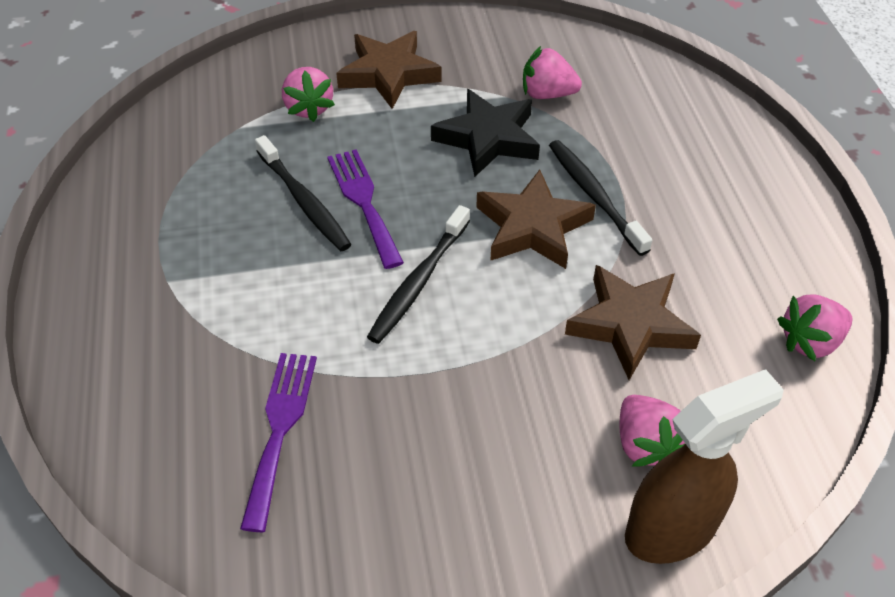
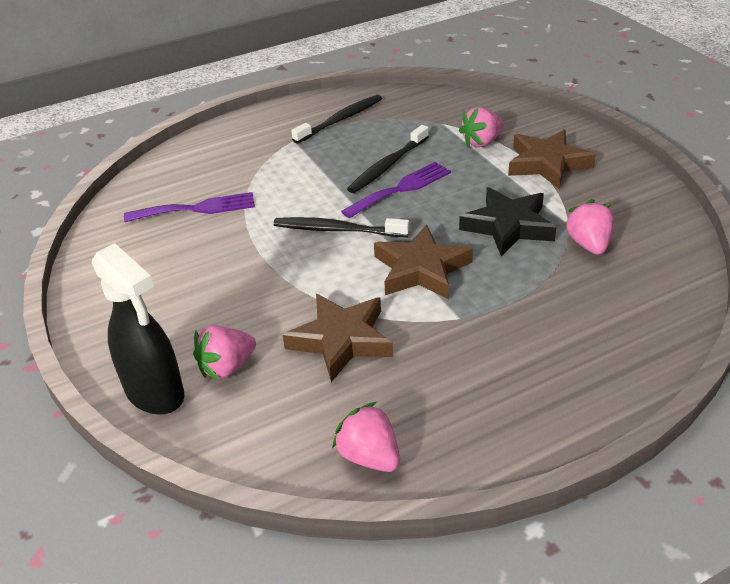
camera: 75 degrees right, 10 degrees down
black toothbrush [549,140,652,256] -> black toothbrush moved to [291,95,382,144]
brown spray bottle [625,369,784,564] -> black spray bottle [92,243,184,415]

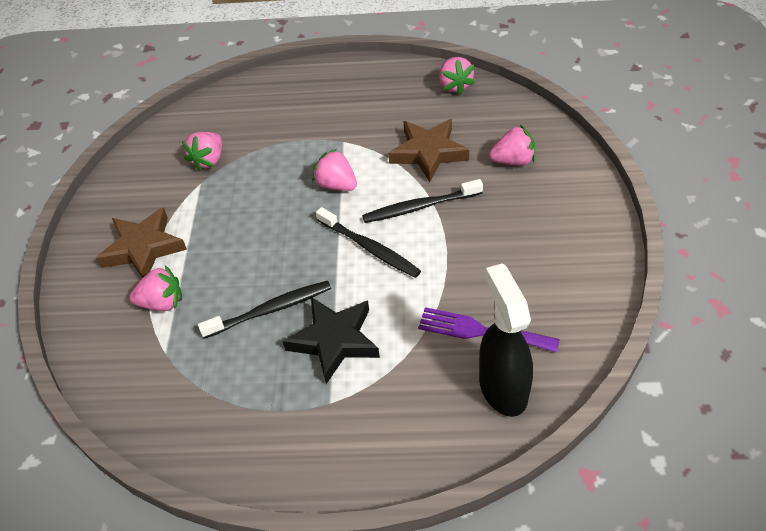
camera: 150 degrees left, 10 degrees up
black spray bottle [92,243,184,415] -> black spray bottle moved to [479,263,533,417]
black toothbrush [291,95,382,144] -> black toothbrush moved to [362,179,483,223]
purple fork [341,162,451,218] -> none
brown star [374,224,473,300] -> pink strawberry [312,149,357,191]
black star [459,187,556,257] -> black star moved to [283,297,380,384]

